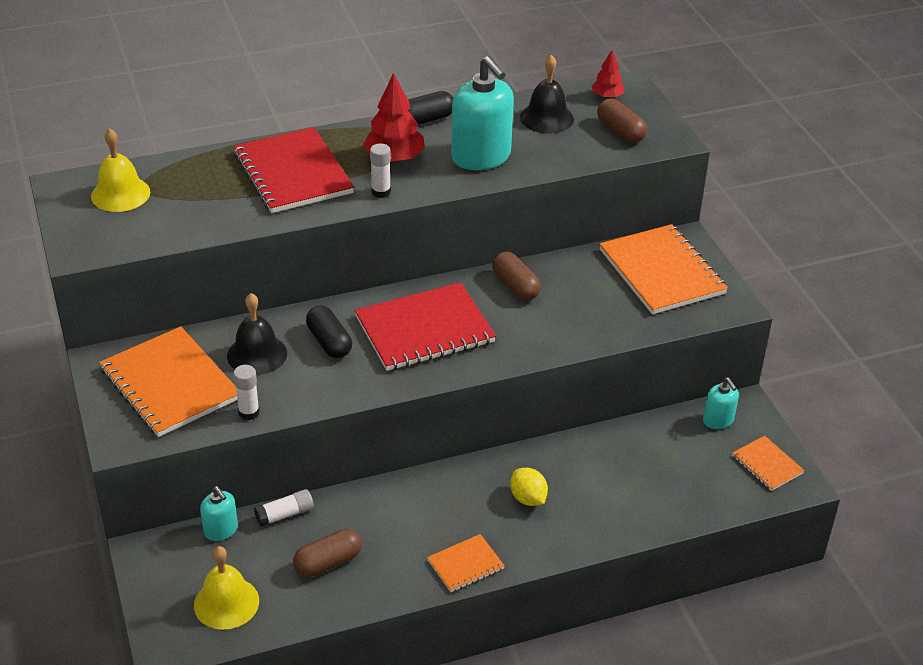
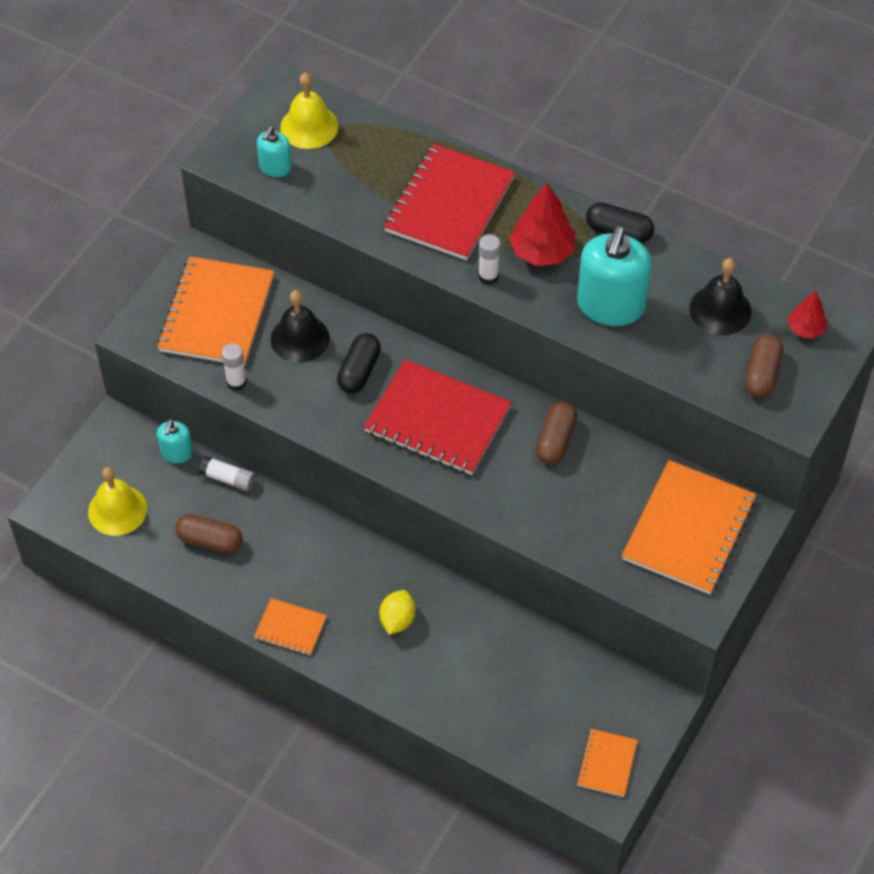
camera: 50 degrees right, 15 degrees up
turquoise soap dispenser [703,377,739,429] -> turquoise soap dispenser moved to [257,126,292,177]

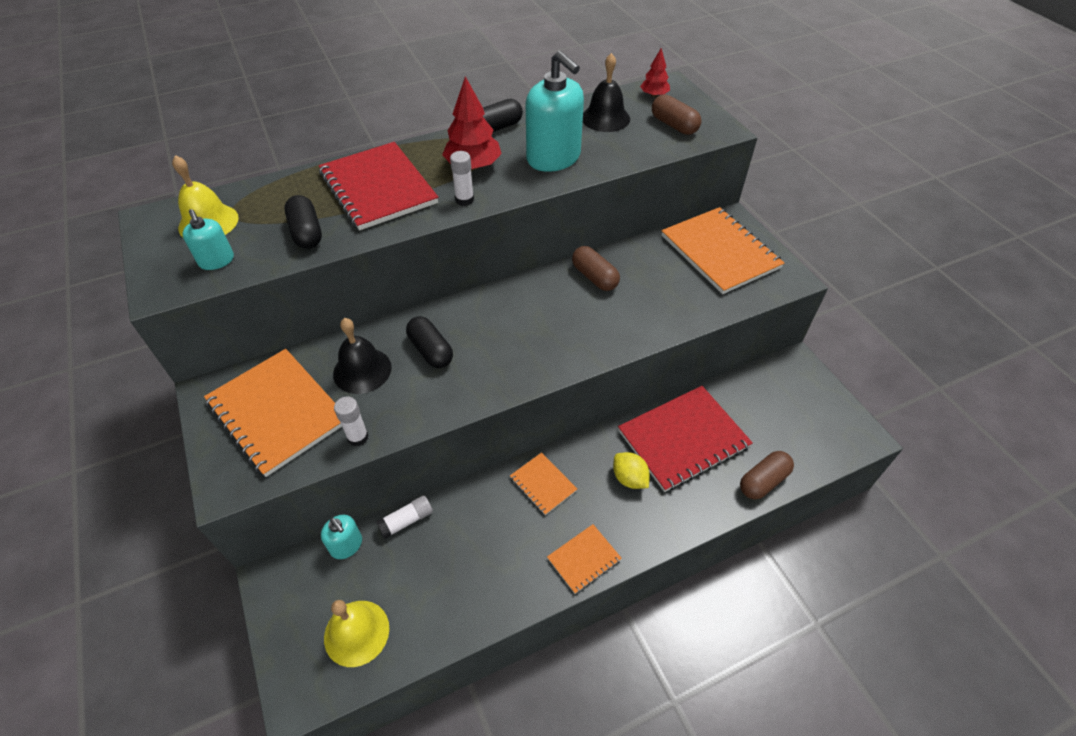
camera: 55 degrees left, 5 degrees down
brown capsule [175,514,242,553] -> brown capsule moved to [740,451,794,500]
red notebook [364,359,512,475] -> red notebook moved to [618,386,753,492]
orange notebook [577,729,638,797] -> orange notebook moved to [510,452,577,515]
none -> black capsule [284,195,322,249]

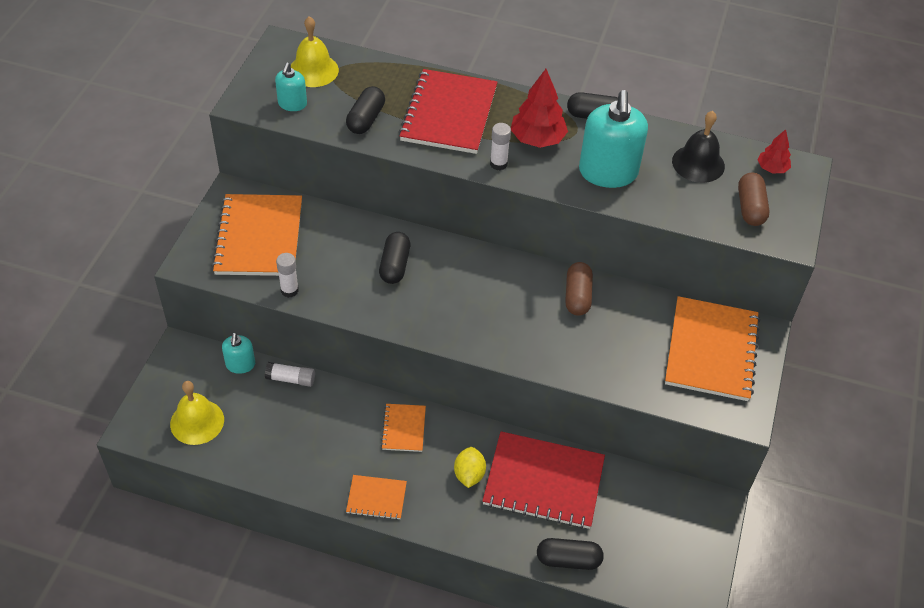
camera: 40 degrees right, 0 degrees up
black bell [333,318,392,394] -> none
brown capsule [740,451,794,500] -> black capsule [537,538,604,570]

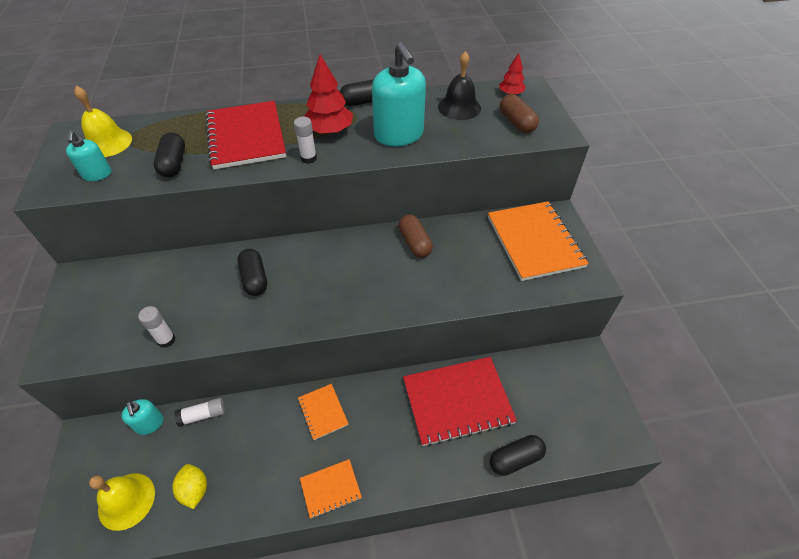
camera: 25 degrees left, 0 degrees up
orange notebook [212,194,302,276] -> none
yellow lemon [454,447,486,488] -> yellow lemon moved to [172,464,207,509]

